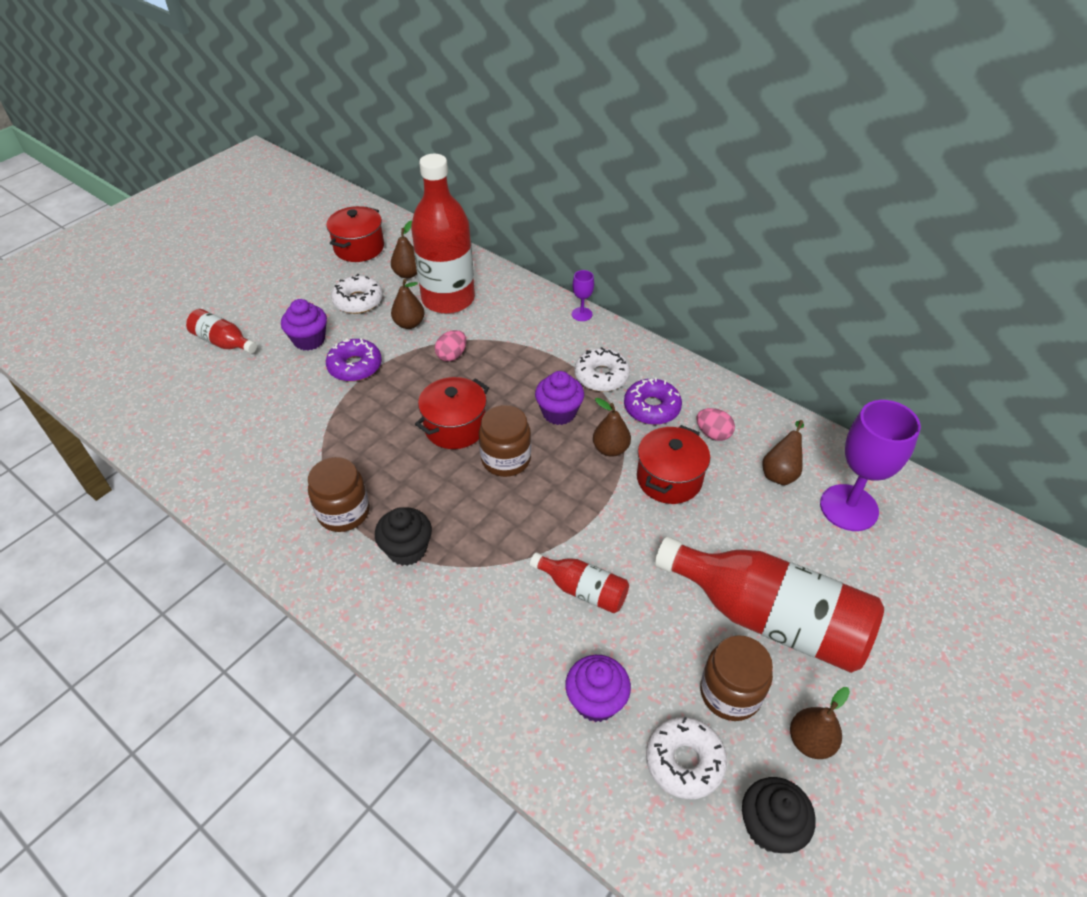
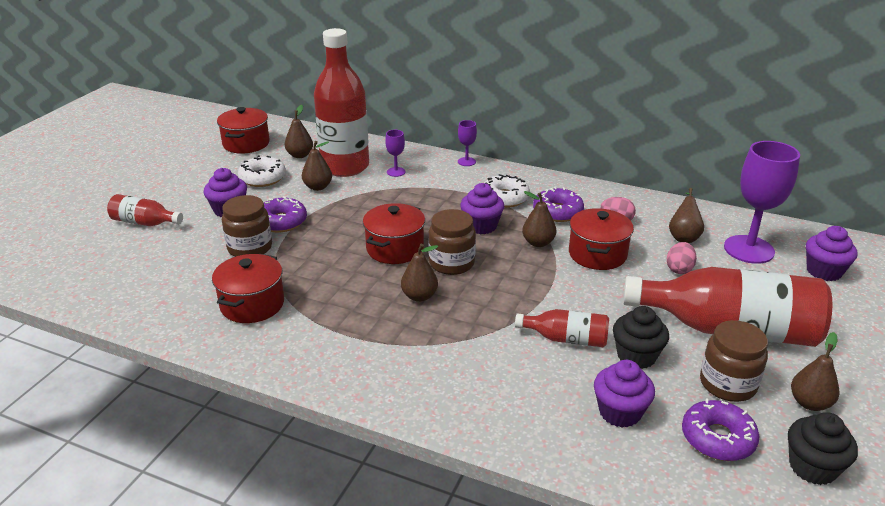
camera: 15 degrees left, 15 degrees down
brown jar [308,457,370,532] -> brown jar moved to [222,195,272,257]
black cupcake [375,507,432,566] -> black cupcake moved to [613,306,669,369]
pink egg [435,330,467,362] -> pink egg moved to [667,242,697,274]
white donut [646,717,727,799] -> purple donut [682,398,759,461]
none -> red pot [212,254,284,323]
none -> purple goblet [385,130,406,177]
none -> brown pear [401,244,438,302]
none -> purple cupcake [806,226,858,281]

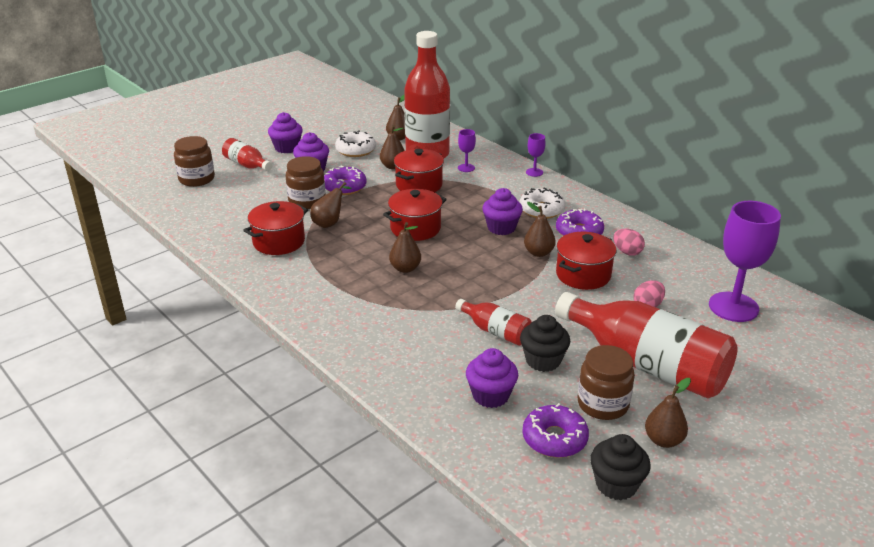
camera: 25 degrees right, 0 degrees up
red pot [217,107,269,154] -> red pot moved to [394,149,444,193]
brown jar [428,209,476,275] -> brown jar moved to [174,136,215,187]
brown pear [669,188,704,243] -> brown pear moved to [310,182,352,228]
purple cupcake [806,226,858,281] -> purple cupcake moved to [268,112,303,153]

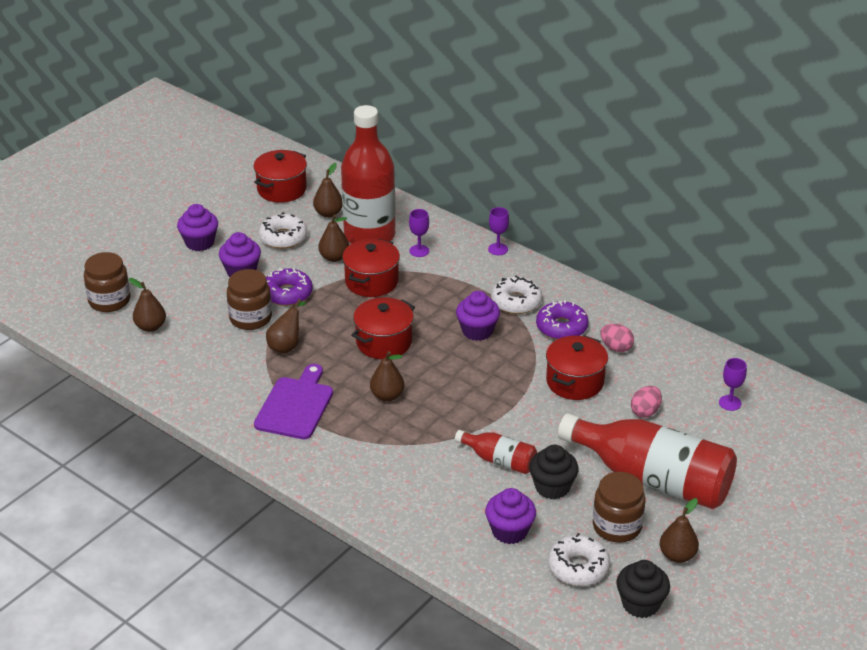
camera: 10 degrees left, 5 degrees up
red bottle [222,138,272,171] -> none
red pot [243,201,308,255] -> red pot moved to [254,150,307,203]
purple donut [523,403,589,458] -> white donut [548,533,610,586]
brown pear [524,202,556,257] -> brown pear moved to [129,278,166,332]
purple goblet [709,201,781,322] -> purple goblet [719,358,747,411], size x0.45
none -> purple cutting board [254,364,333,439]

